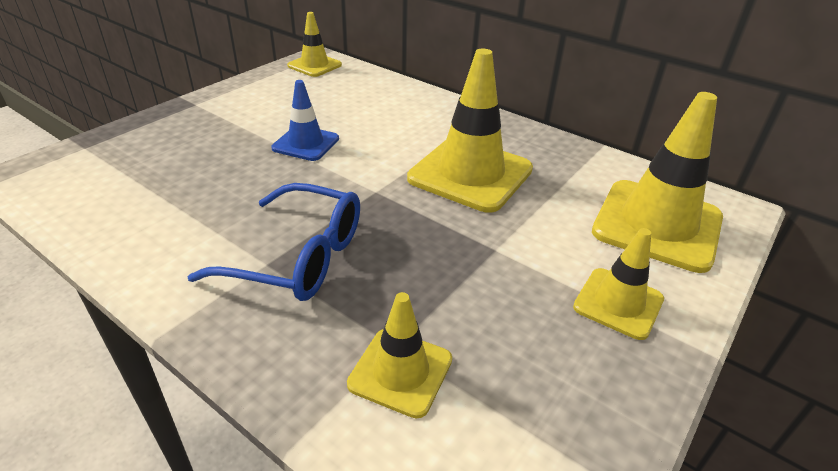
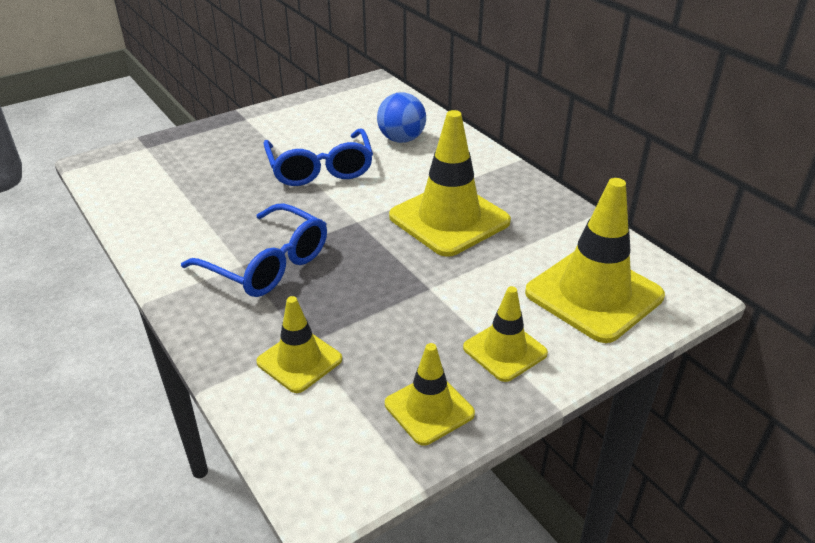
camera: 20 degrees right, 0 degrees up
blue traffic cone [271,80,339,161] -> blue glasses [263,129,373,186]
yellow traffic cone [287,12,342,77] -> yellow traffic cone moved to [385,343,475,446]
none -> blue ball [377,93,426,143]

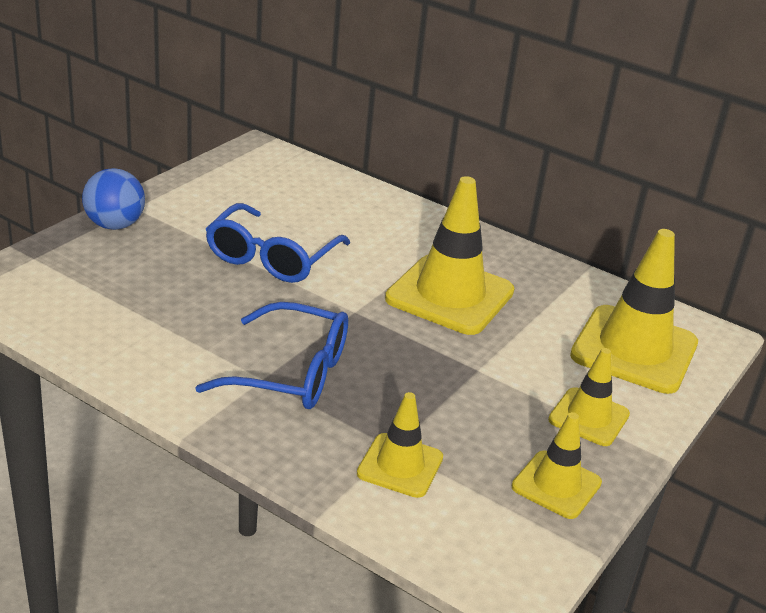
camera: 25 degrees left, 5 degrees down
blue glasses [263,129,373,186] -> blue glasses turned 60 degrees clockwise [206,203,350,283]
blue ball [377,93,426,143] -> blue ball moved to [82,168,145,230]

